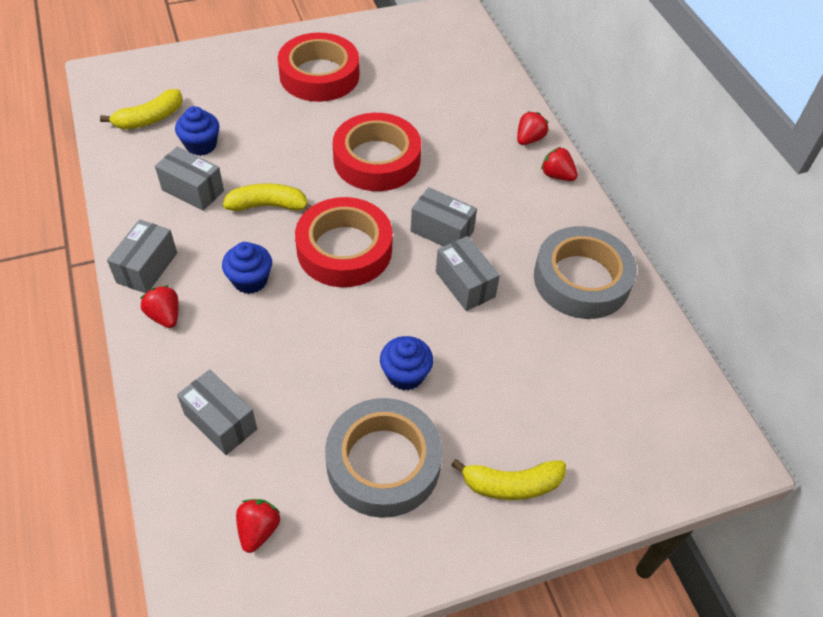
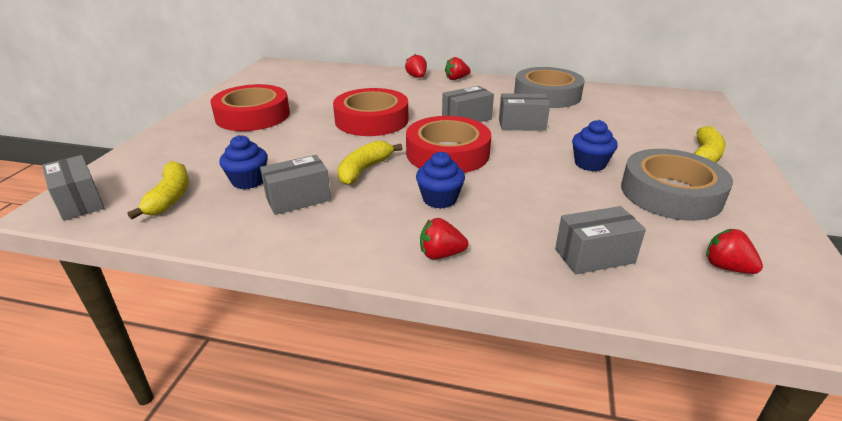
camera: 55 degrees left, 20 degrees down
grey box [107,219,177,293] -> grey box moved to [42,155,104,221]

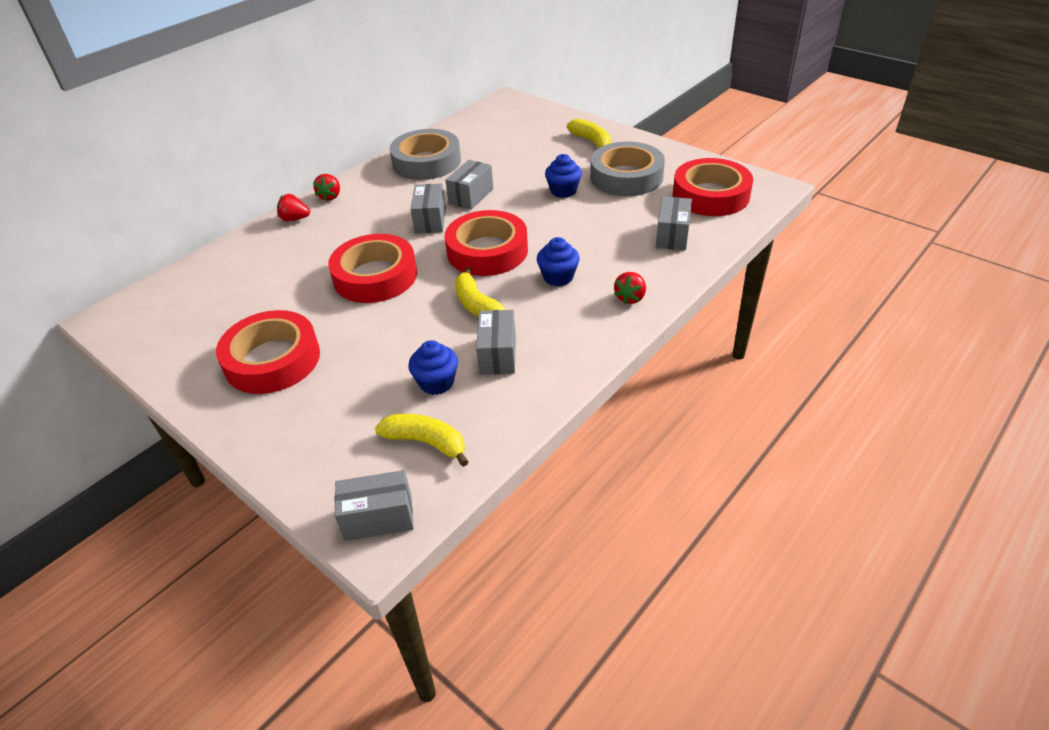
camera: 60 degrees left, 10 degrees up
red strawberry [706,229,763,274] -> red tape [673,158,753,216]

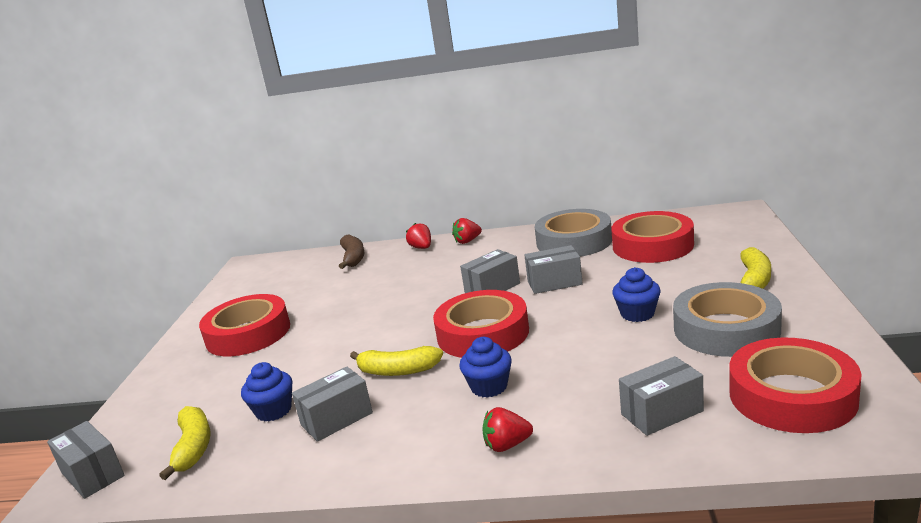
camera: 55 degrees right, 20 degrees down
red tape [328,234,417,303] -> red tape moved to [611,211,694,263]
yellow banana [455,267,506,317] -> yellow banana turned 105 degrees counterclockwise [350,346,443,376]
none -> brown banana [339,234,364,269]

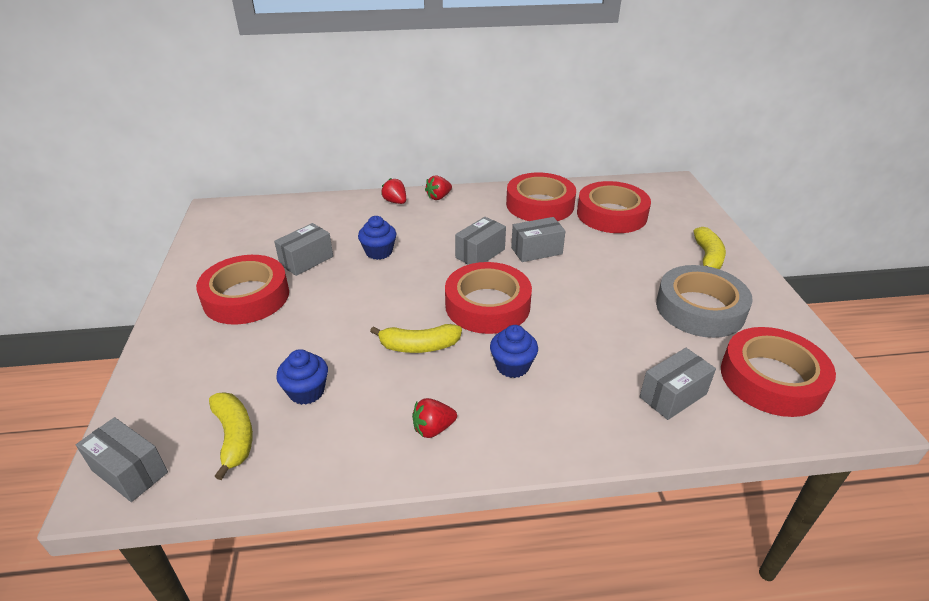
camera: 15 degrees left, 15 degrees up
grey box [292,367,373,442] -> grey box moved to [274,223,333,276]
brown banana [339,234,364,269] -> none
red strawberry [482,407,533,452] -> red strawberry moved to [412,398,457,438]
grey tape [535,209,612,257] -> red tape [506,173,576,221]
blue cupcake [612,267,661,322] -> blue cupcake moved to [358,216,396,260]

